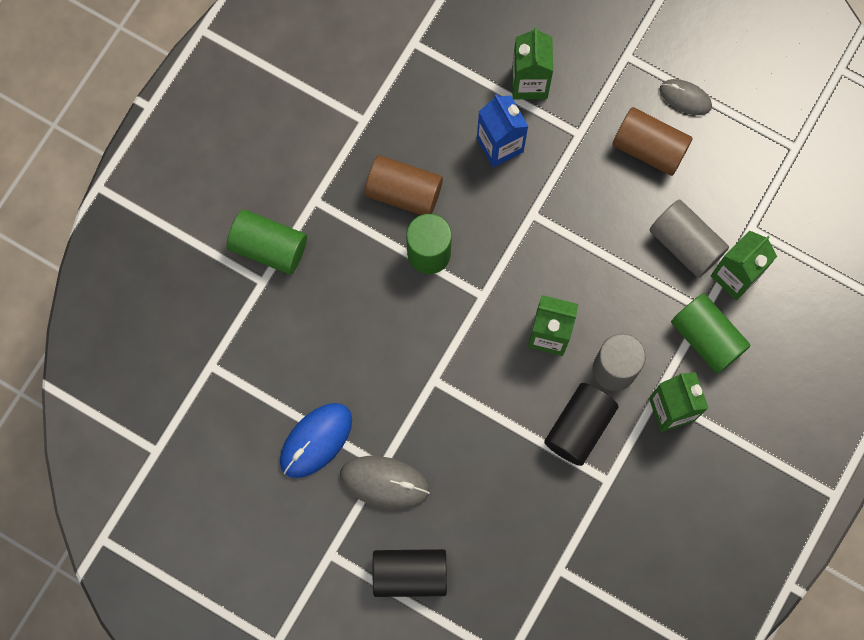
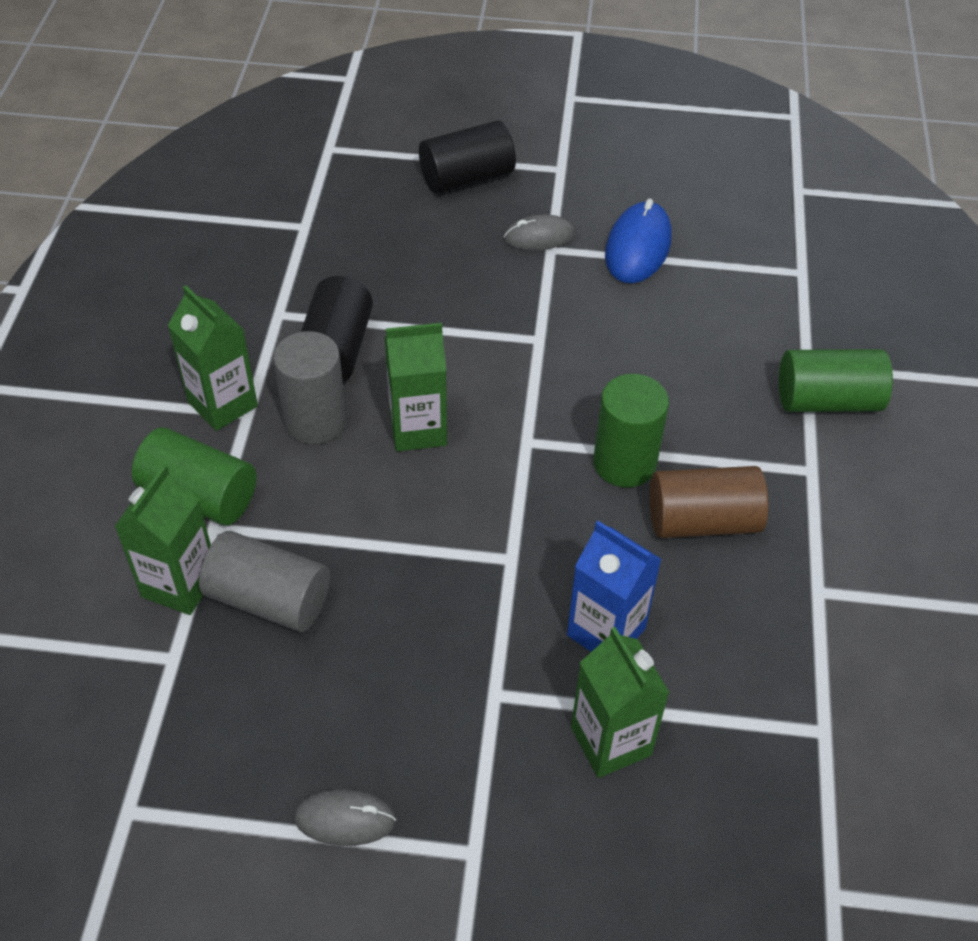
camera: 155 degrees right, 25 degrees down
grey mouse [340,456,430,509] -> grey mouse [504,214,575,250], size x0.65
brown cylinder [613,107,693,176] -> none

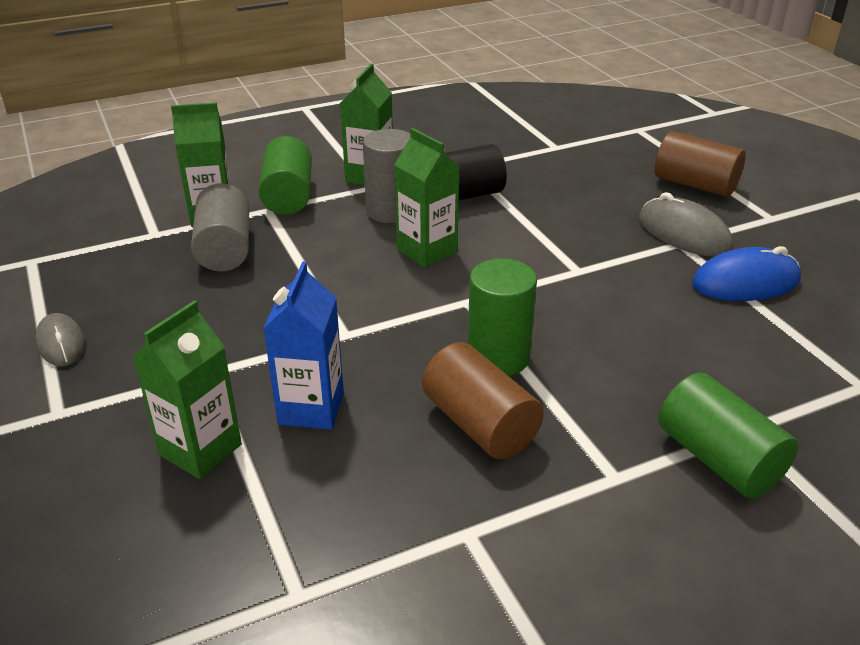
camera: 60 degrees right, 15 degrees down
black cylinder [419,120,516,194] -> brown cylinder [655,131,746,197]
grey mouse [504,214,575,250] -> grey mouse [639,192,733,257], size x1.55

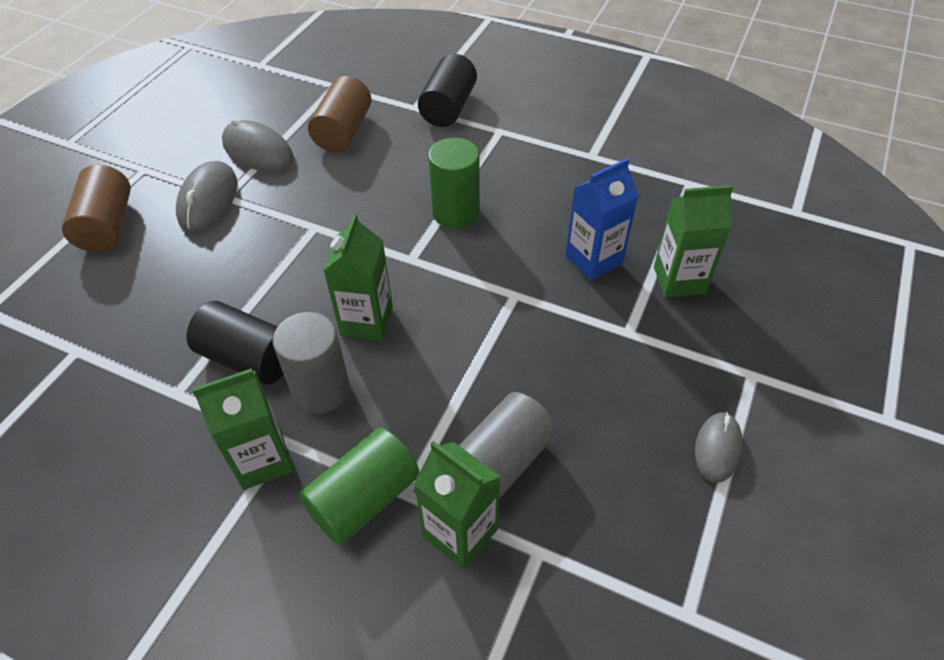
camera: 130 degrees left, 15 degrees up
brown cylinder [422,342,544,459] -> brown cylinder moved to [308,76,371,152]
green cylinder [659,373,798,499] -> black cylinder [418,54,477,127]
blue mouse [692,246,801,301] -> grey mouse [222,118,294,172]

